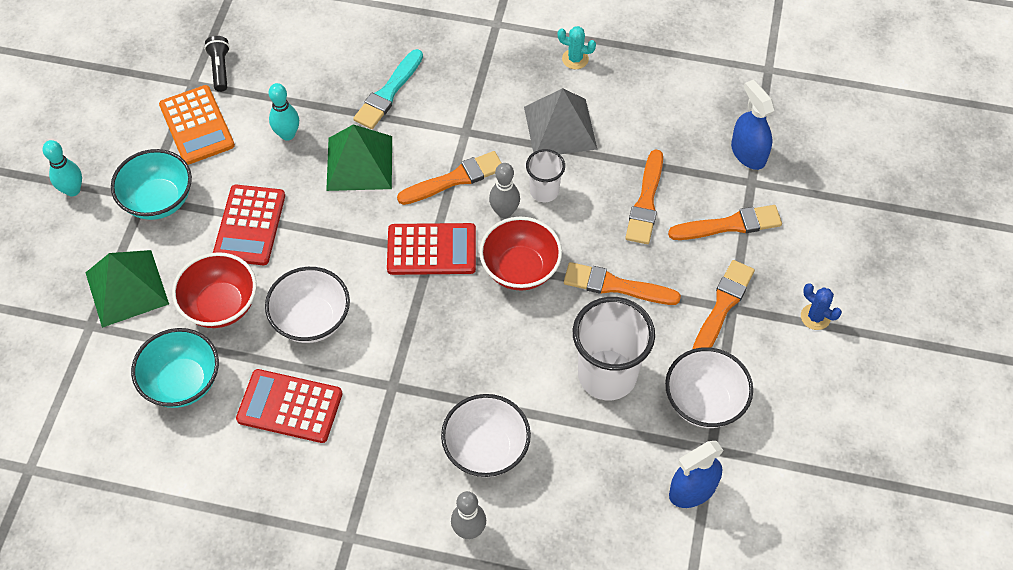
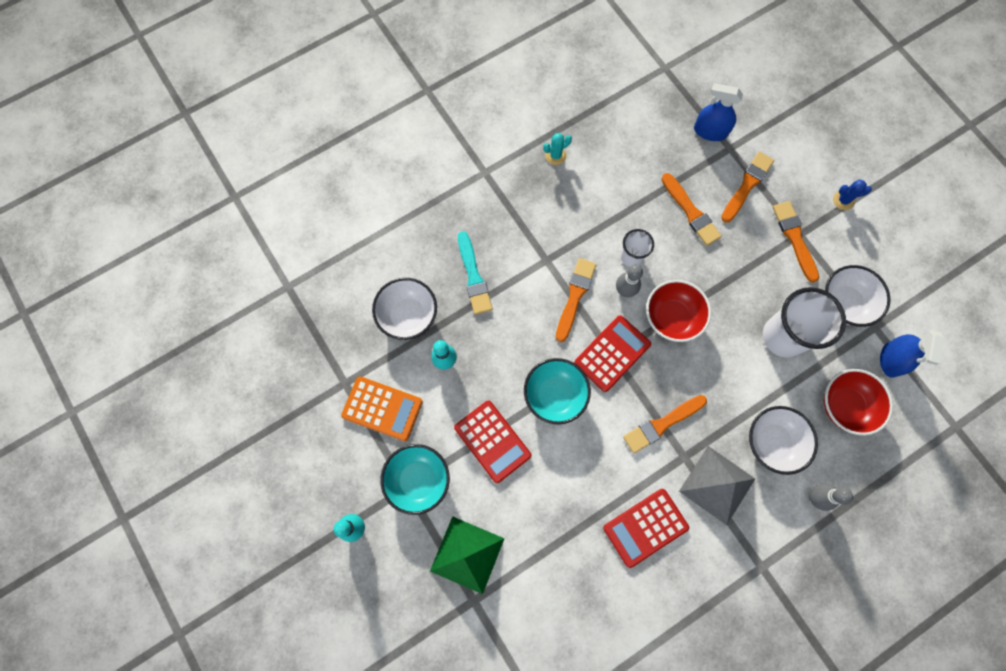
camera: 45 degrees left, 15 degrees up
turquoise bowl [131,328,219,408] -> turquoise bowl moved to [524,358,591,424]
red bowl [172,252,257,328] -> red bowl moved to [824,369,893,436]
black flashlight [204,36,230,92] -> none
white bowl [265,267,350,343] -> white bowl moved to [372,278,437,340]
green pyramid [326,124,392,191] -> none
grey pyramid [524,88,597,154] -> grey pyramid moved to [679,446,755,525]
orange brush [564,262,681,305] -> orange brush moved to [623,395,707,453]

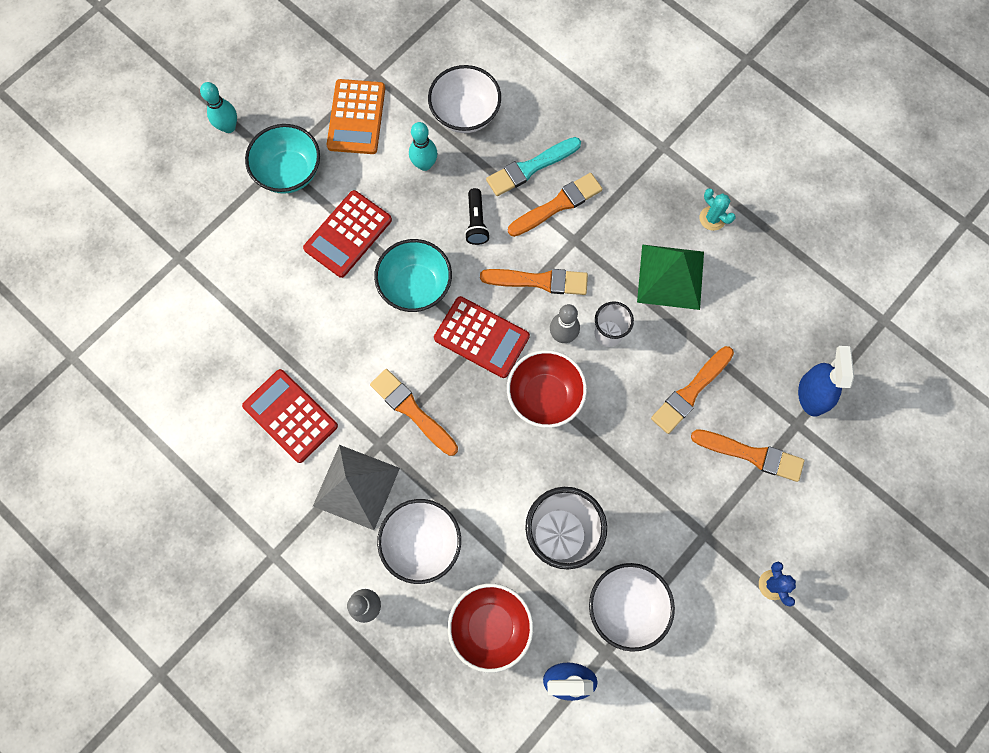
camera: 75 degrees right, 0 degrees up
green pyramid [430,516,505,594] -> green pyramid moved to [637,245,704,310]
orange brush [772,201,819,283] -> orange brush moved to [508,173,603,237]
none -> black flashlight [465,188,490,245]

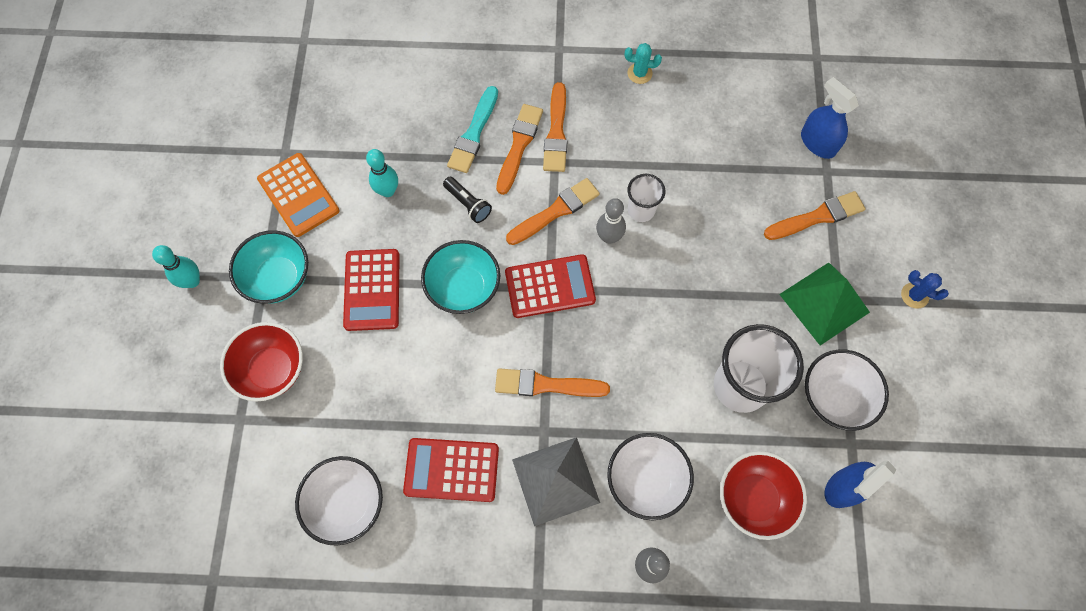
camera: 40 degrees left, 5 degrees down
white bowl [428,65,501,133] -> white bowl moved to [295,456,383,545]
red bowl [507,350,587,428] -> red bowl moved to [220,322,303,402]
green pyramid [637,245,704,310] -> green pyramid moved to [779,262,870,345]
orange brush [651,346,734,434] -> orange brush moved to [543,82,567,172]

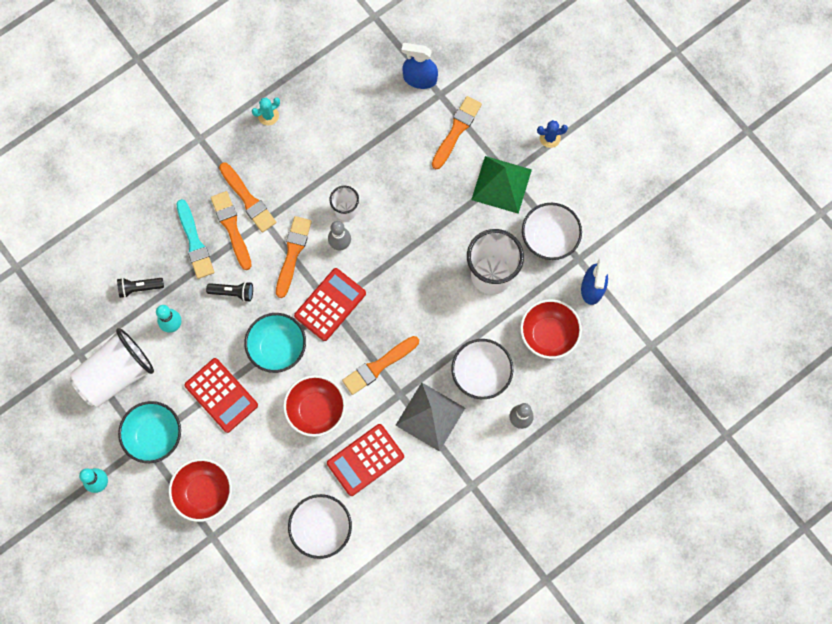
camera: 40 degrees left, 5 degrees up
orange calculator [257,153,340,237] -> white cup [70,328,154,407]
none -> black flashlight [117,278,164,298]
none -> red bowl [283,375,346,437]

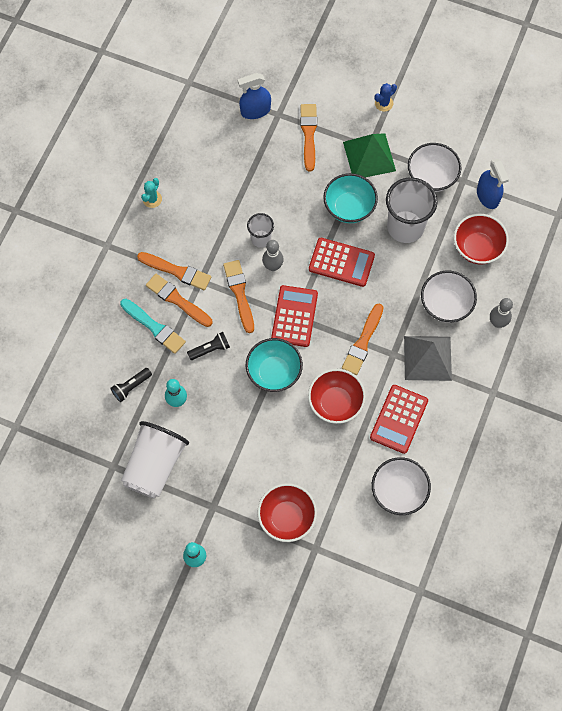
camera: 30 degrees left, 5 degrees down
turquoise bowl [118,401,181,463] -> turquoise bowl moved to [323,173,378,223]
red calculator [184,358,258,433] -> red calculator moved to [309,238,375,287]

